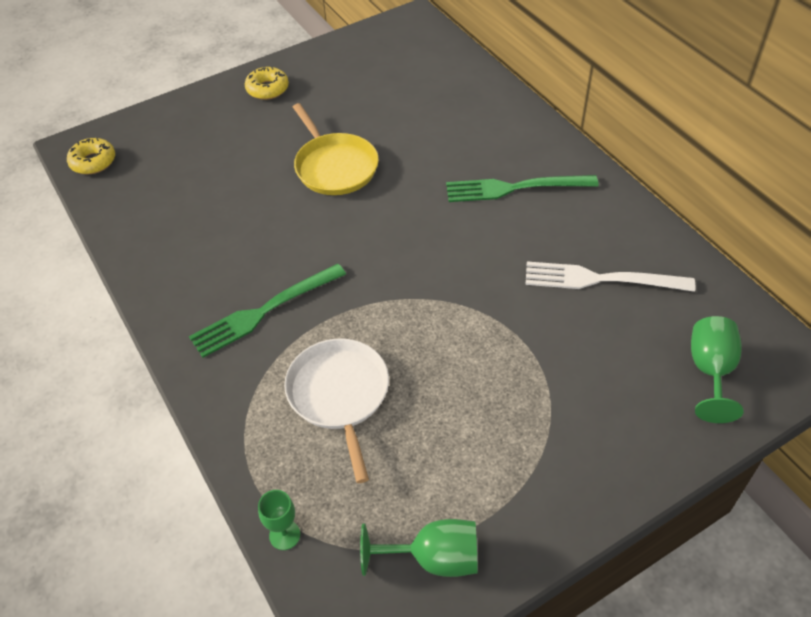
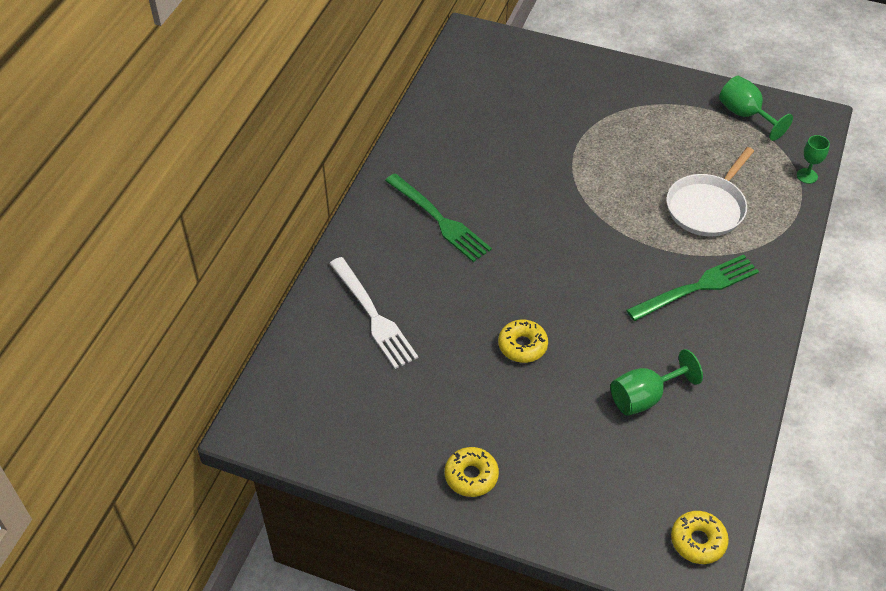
camera: 130 degrees left, 0 degrees up
green fork [189,264,346,358] -> green fork turned 45 degrees counterclockwise [626,255,759,321]
yellow pan [293,103,379,195] -> yellow donut [498,320,548,363]
white fork [526,261,695,292] -> white fork moved to [329,257,418,369]
green goblet [691,316,744,423] -> green goblet moved to [611,349,703,416]

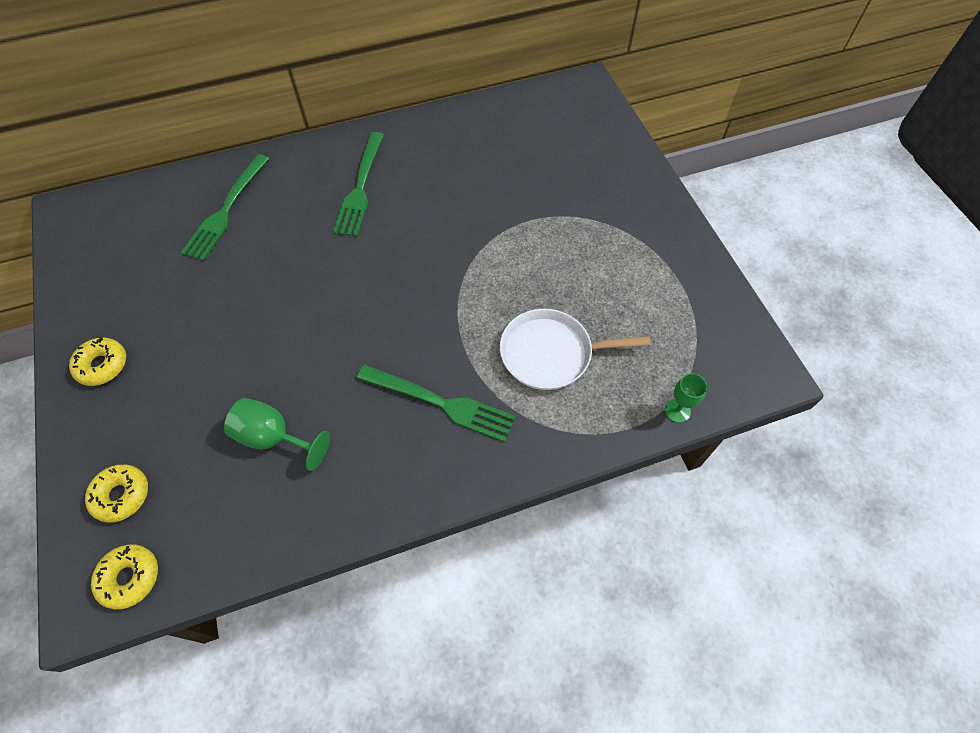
camera: 50 degrees right, 10 degrees up
white fork [329,257,418,369] -> green fork [181,154,269,261]
yellow donut [498,320,548,363] -> yellow donut moved to [85,465,148,523]
green goblet [719,76,793,141] -> none

